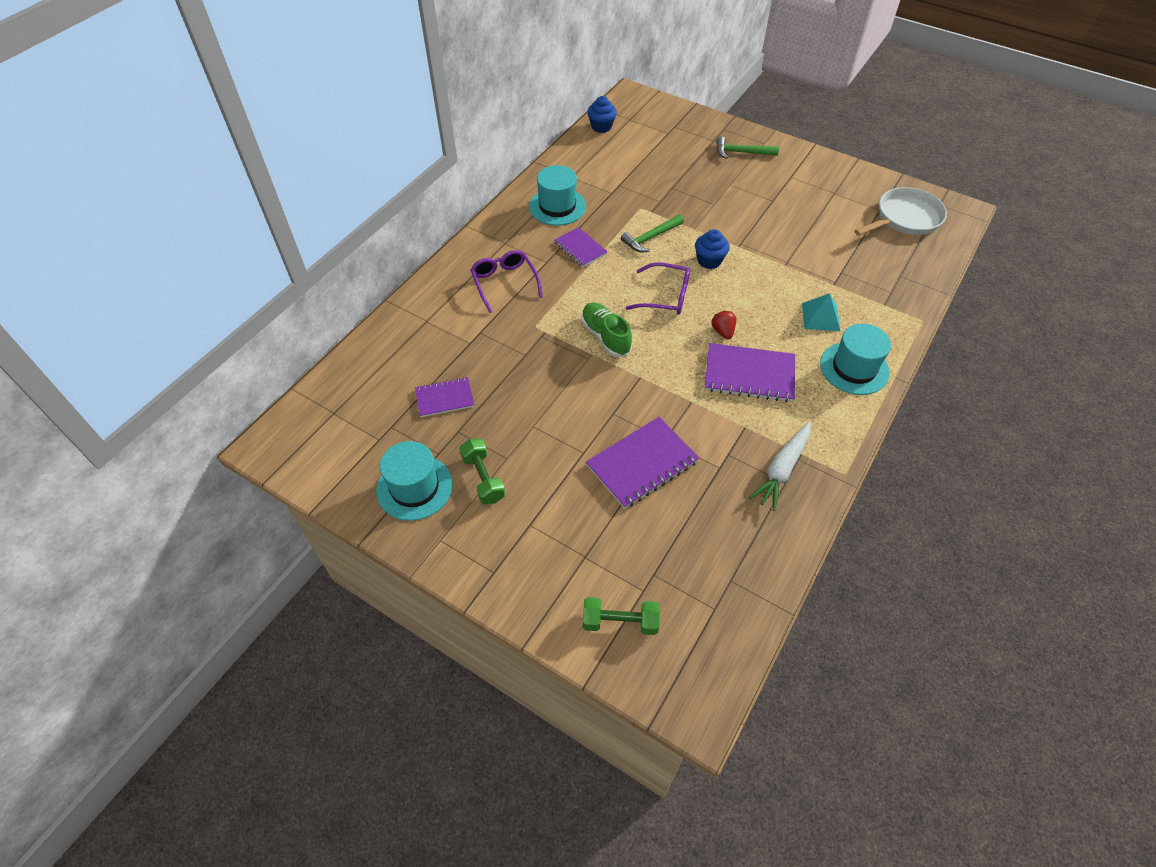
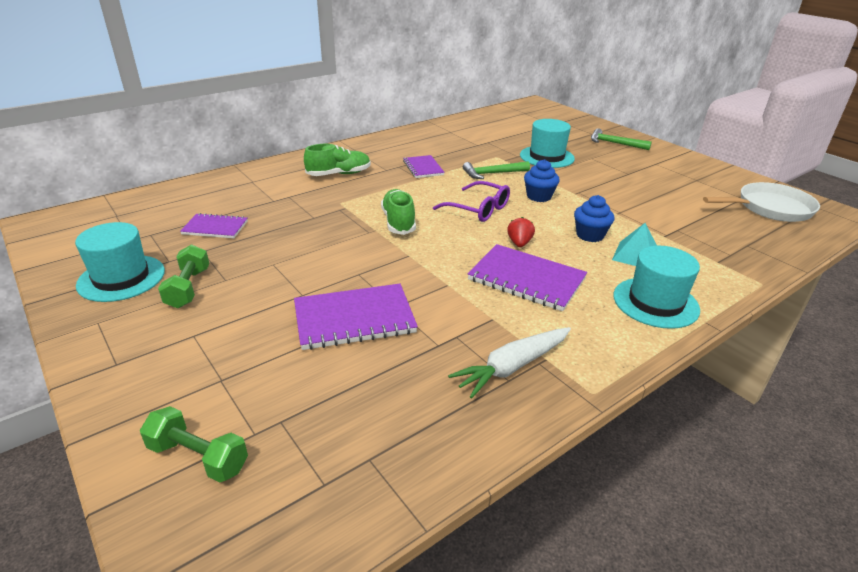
camera: 20 degrees right, 20 degrees down
purple glasses [470,250,543,313] -> green shoe [304,144,371,176]
turquoise hat [529,165,586,226] -> turquoise hat moved to [520,119,575,168]
blue cupcake [587,96,617,133] -> blue cupcake moved to [574,195,615,242]

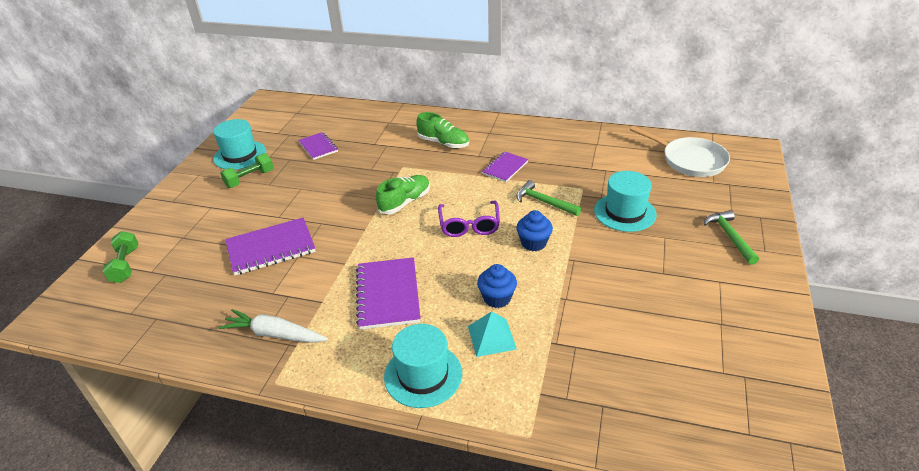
camera: 55 degrees right, 5 degrees up
purple notebook [294,284,418,350] -> purple notebook turned 60 degrees counterclockwise [225,218,316,275]
red strawberry [507,217,535,247] -> none
white pan [703,182,820,222] -> white pan moved to [630,126,730,177]

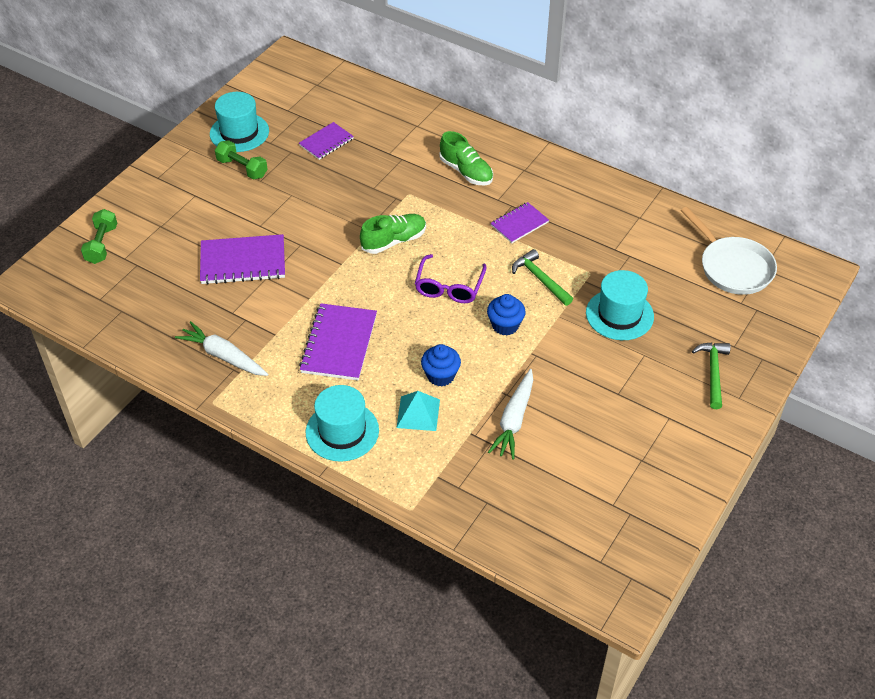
camera: 15 degrees right, 10 degrees up
green dumbbell [220,153,274,188] -> green dumbbell turned 60 degrees clockwise [215,140,268,179]
purple notebook [298,132,338,160] -> purple notebook turned 60 degrees clockwise [299,122,354,160]
none -> white carrot [488,369,533,459]

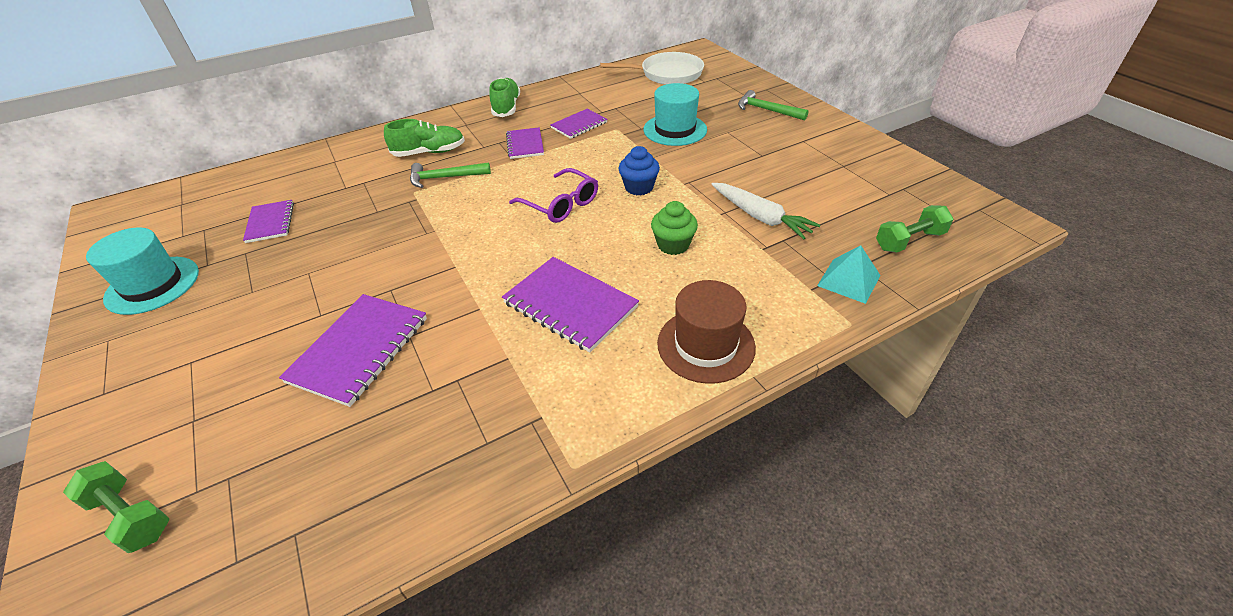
camera: 60 degrees left, 5 degrees down
white carrot [175,321,268,376] -> none
green dumbbell [215,140,268,179] -> green dumbbell moved to [876,205,954,253]
turquoise hat [306,385,379,462] -> brown hat [657,280,756,384]
green shoe [360,214,426,254] -> green shoe moved to [489,78,520,117]
turquoise pyramid [396,391,440,431] -> turquoise pyramid moved to [817,245,880,304]
blue cupcake [421,344,461,387] -> green cupcake [651,201,698,255]
green hammer [512,249,573,306] -> green hammer moved to [410,162,491,188]
none -> purple notebook [550,109,608,139]

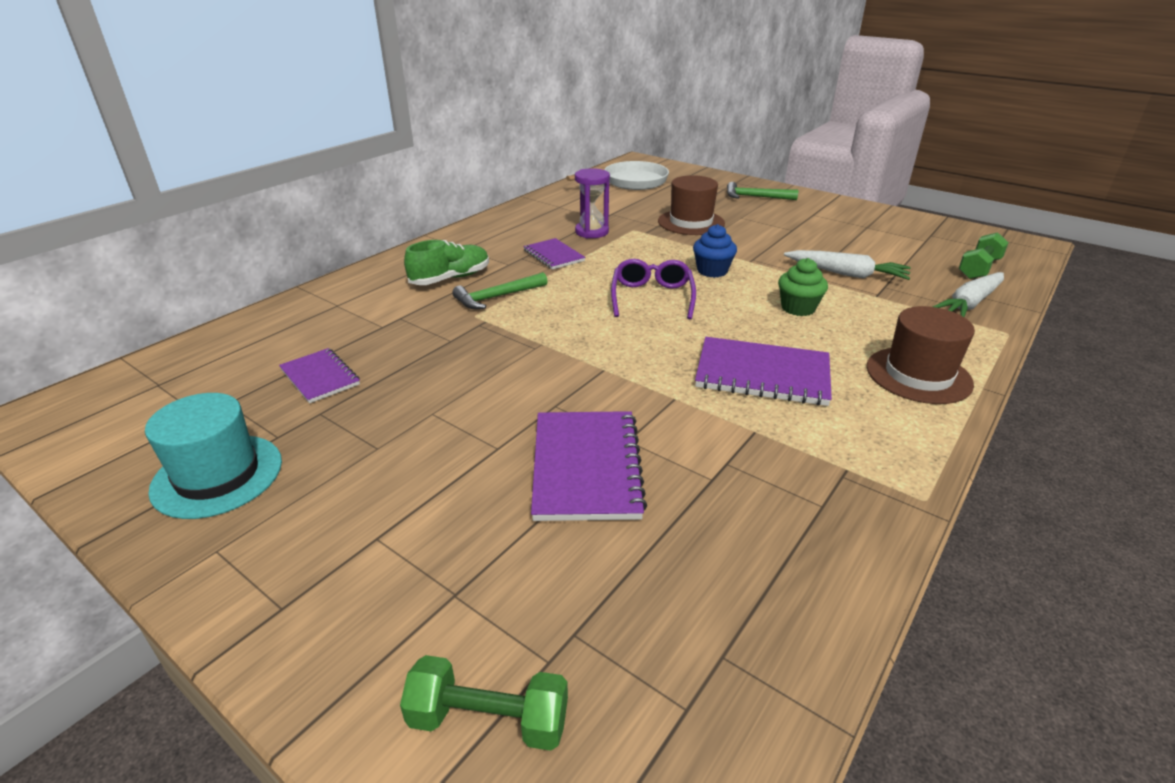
camera: 25 degrees left, 10 degrees down
green shoe [489,78,520,117] -> none
purple glasses [509,168,598,223] -> purple glasses turned 105 degrees counterclockwise [611,259,696,320]
purple notebook [550,109,608,139] -> purple hourglass [575,168,610,238]
turquoise hat [644,83,707,146] -> brown hat [658,175,725,235]
turquoise pyramid [817,245,880,304] -> white carrot [933,272,1004,317]

